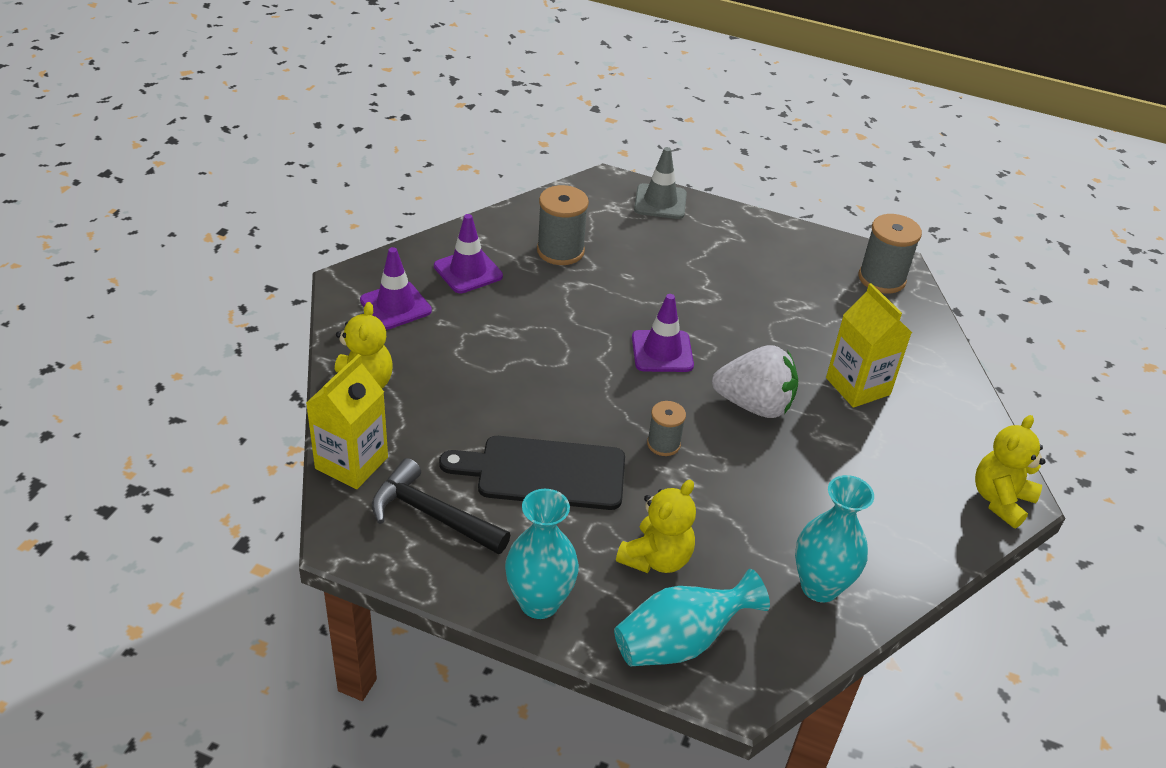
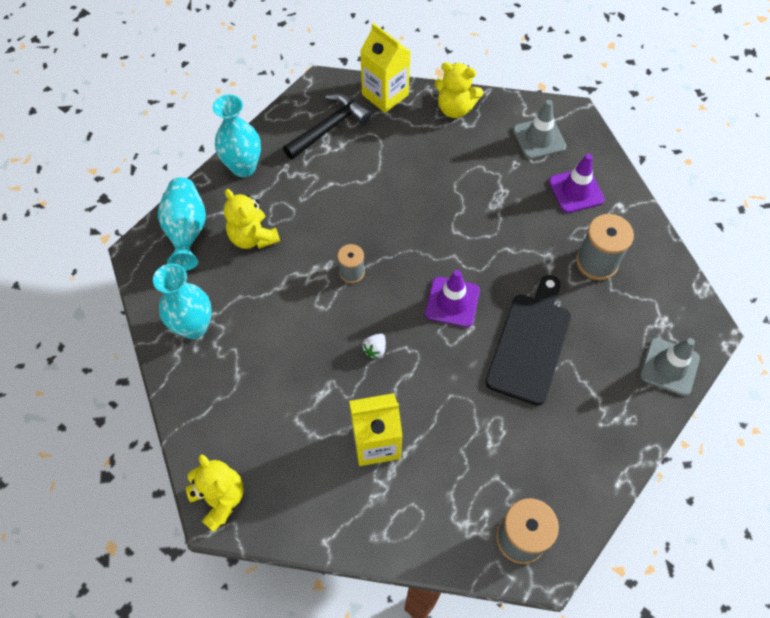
camera: 110 degrees right, 20 degrees up
purple traffic cone [360,247,432,330] -> grey traffic cone [513,100,566,160]
black cutting board [439,436,625,510] -> black cutting board moved to [485,275,571,406]
white strawberry [712,345,798,418] -> white strawberry [362,333,386,359], size x0.40

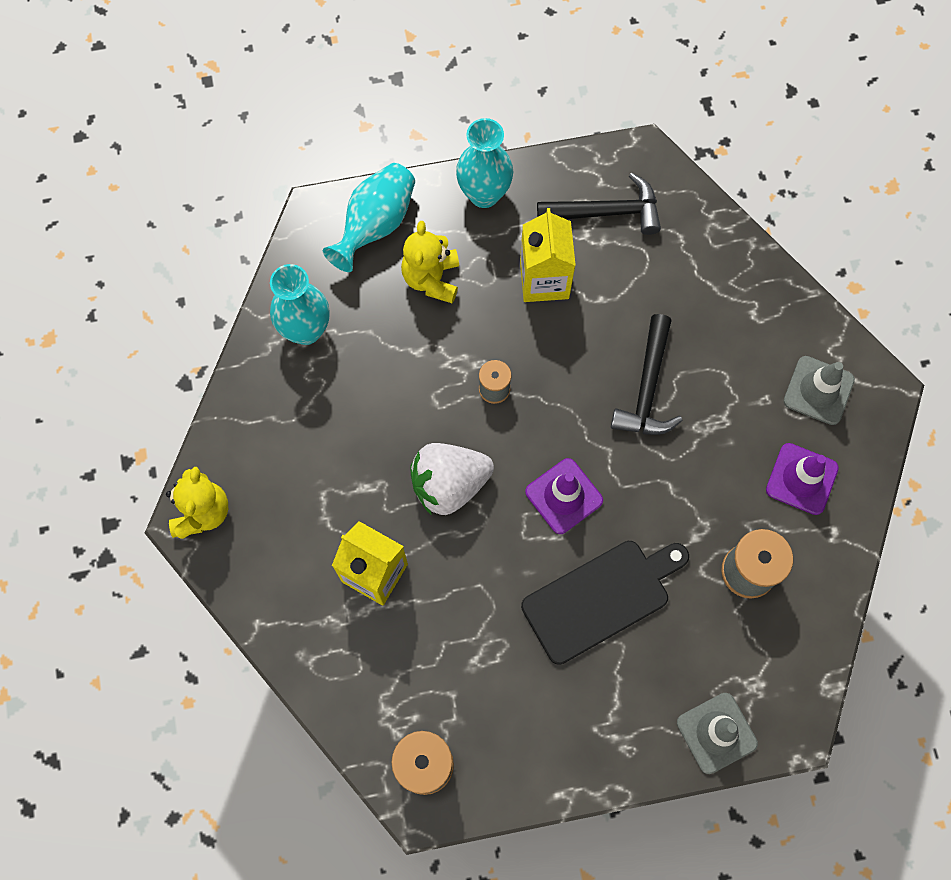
camera: 40 degrees right, 10 degrees up
yellow carton [360,23,411,113] -> yellow carton moved to [520,208,576,302]
white strawberry [362,333,386,359] -> white strawberry [410,443,494,515], size x2.50
yellow teddy bear [435,62,483,118] -> none
none -> black hammer [611,314,683,435]

